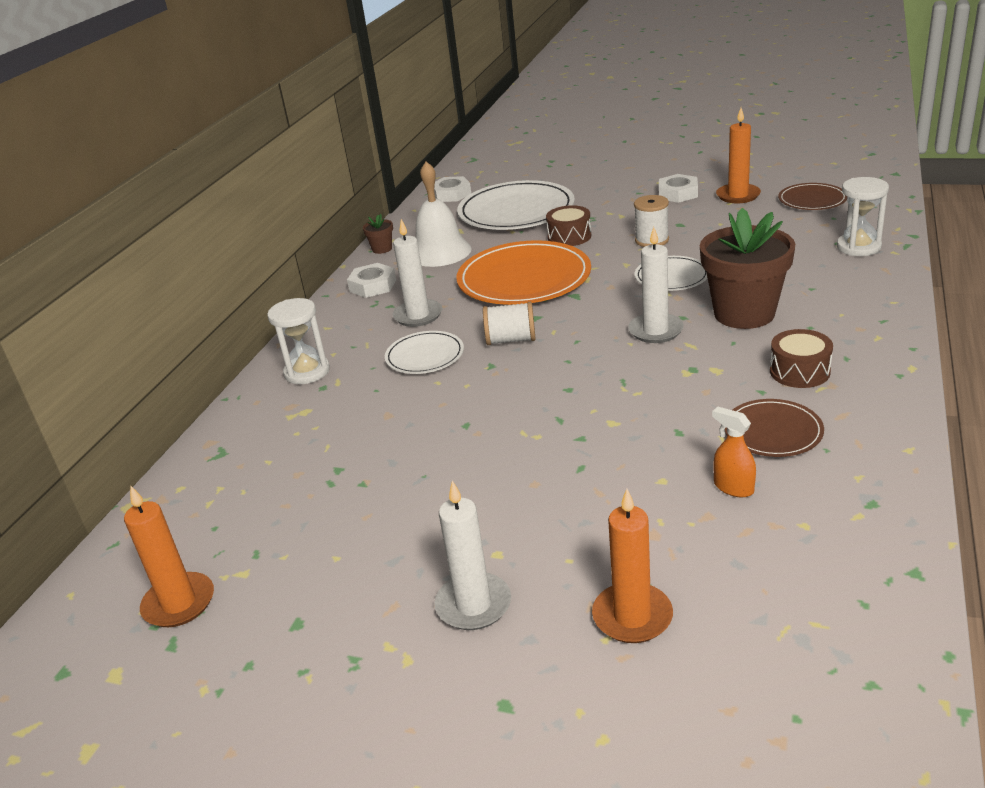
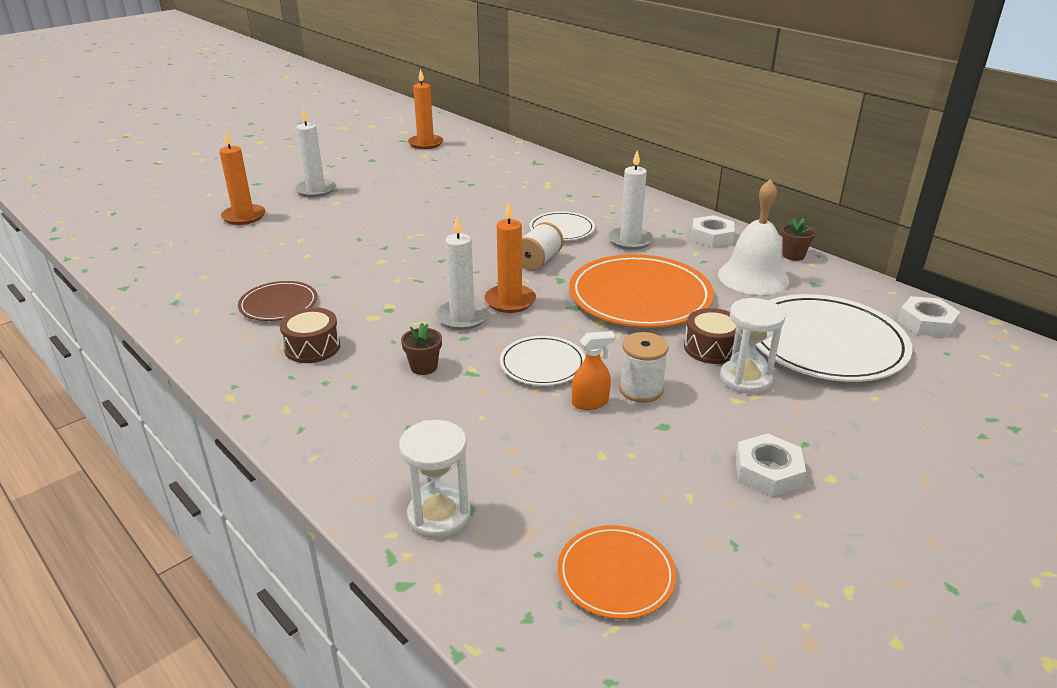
camera: 115 degrees right, 0 degrees up
white hourglass [267,298,330,384] -> white hourglass moved to [720,298,785,394]
brown flower pot [700,208,795,329] -> brown flower pot [401,323,442,375], size x0.42
orange spray bottle [712,407,756,497] -> orange spray bottle moved to [572,331,615,410]
orange candle [716,108,761,203] -> orange candle moved to [484,202,536,313]
brown plate [778,183,847,210] -> orange plate [558,525,677,619]

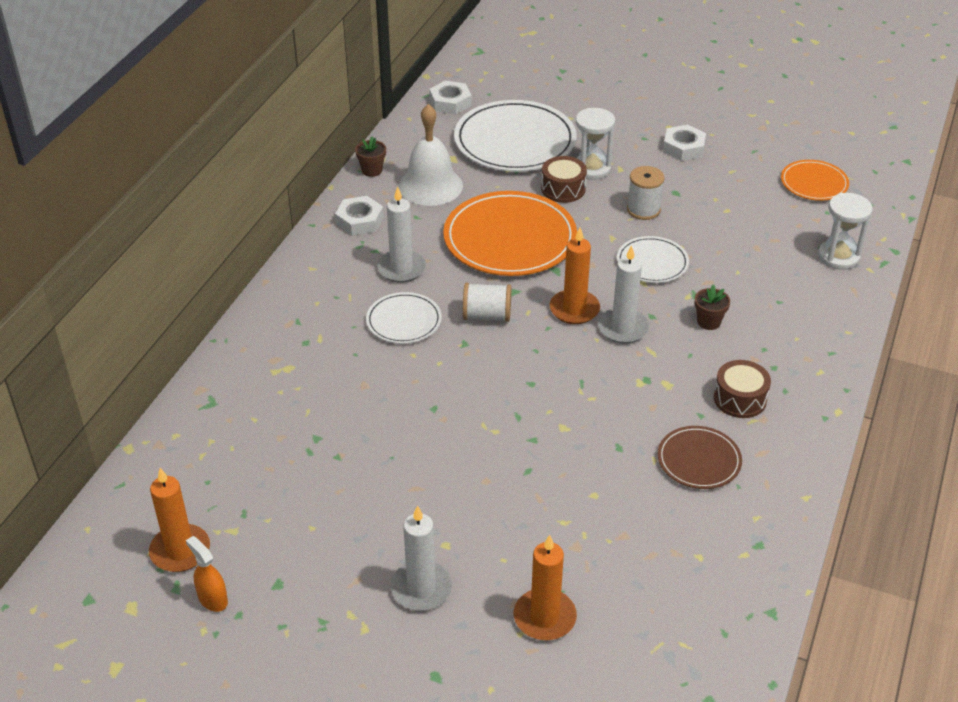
camera: 115 degrees left, 10 degrees up
orange spray bottle [572,331,615,410] -> orange spray bottle moved to [186,536,228,612]

